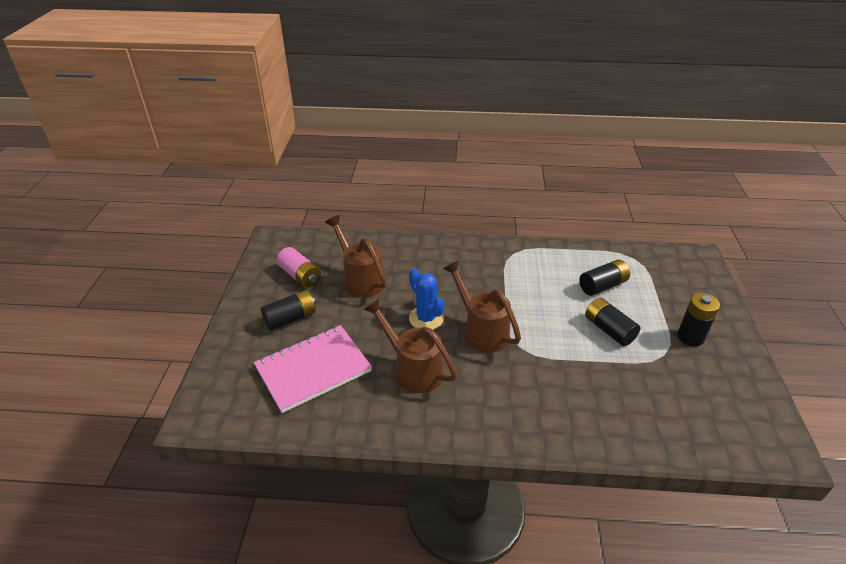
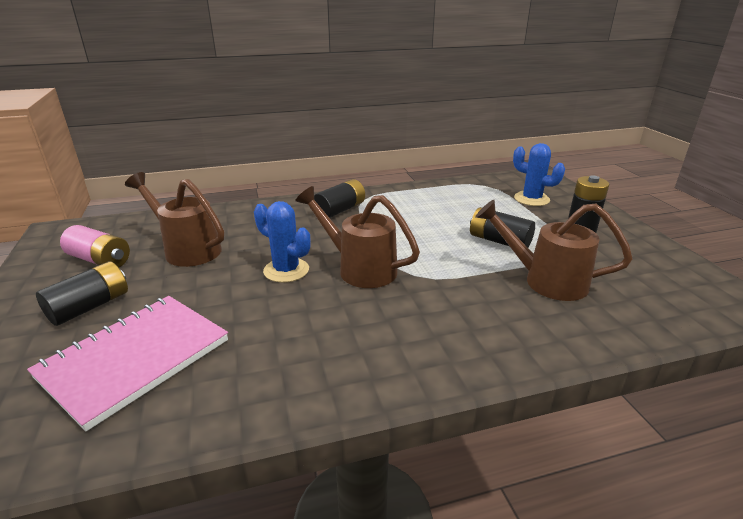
camera: 20 degrees left, 10 degrees down
brown watering can [363,299,457,393] -> brown watering can moved to [475,200,633,301]
black battery [579,259,630,296] -> black battery moved to [314,179,365,218]
none -> blue cactus [513,143,565,206]

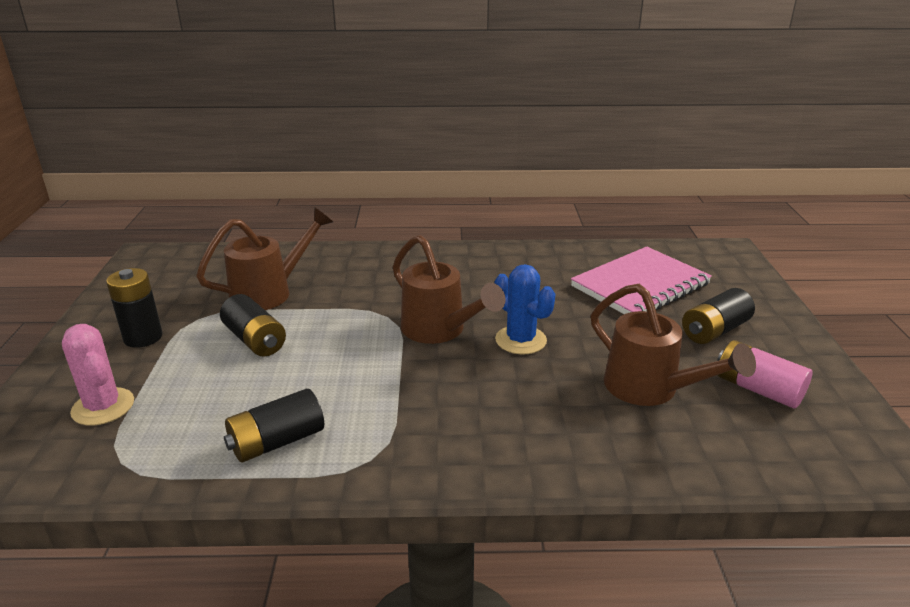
camera: 165 degrees left, 0 degrees up
black battery [314,179,365,218] -> black battery moved to [224,389,324,462]
brown watering can [475,200,633,301] -> brown watering can turned 75 degrees counterclockwise [196,207,333,310]
blue cactus [513,143,565,206] -> pink cactus [62,324,134,426]

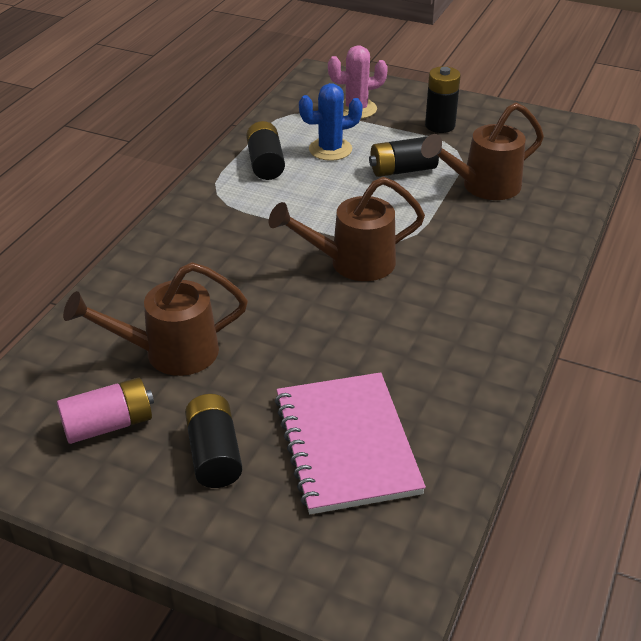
camera: 115 degrees right, 10 degrees up
brown watering can [196,207,333,310] -> brown watering can turned 75 degrees clockwise [421,102,544,200]
blue cactus [494,264,555,354] -> blue cactus moved to [299,83,363,161]

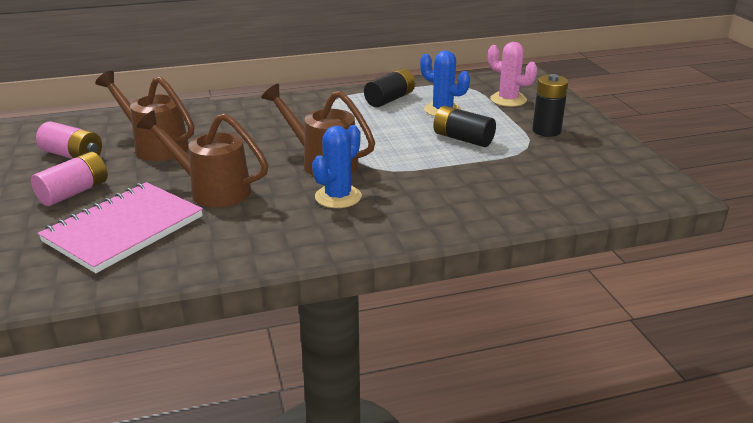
camera: 50 degrees right, 10 degrees down
black battery [185,394,242,488] -> pink battery [31,152,108,206]
brown watering can [421,102,544,200] -> brown watering can moved to [136,110,268,208]
none -> blue cactus [312,125,362,208]

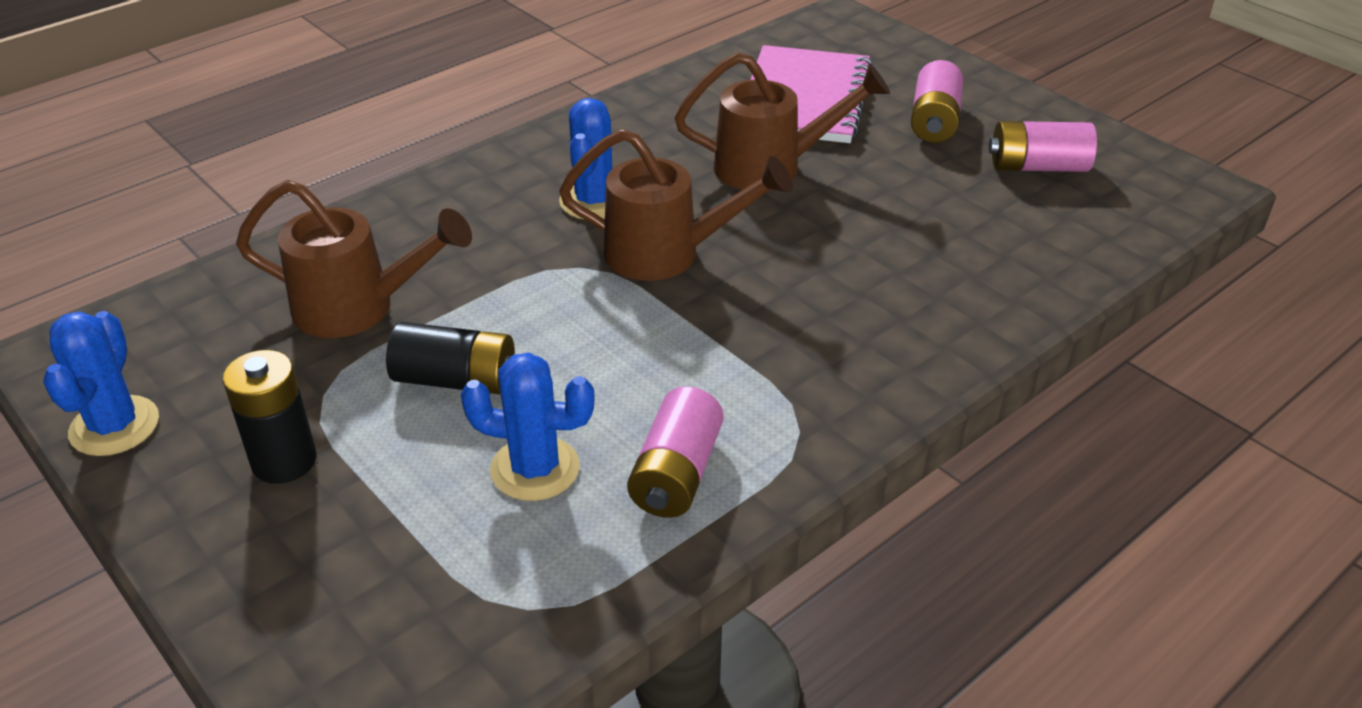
camera: 155 degrees right, 10 degrees up
brown watering can [95,71,194,161] -> brown watering can moved to [236,180,472,338]
black battery [364,69,415,107] -> pink battery [627,387,724,518]
pink cactus [488,42,538,107] -> none
none -> blue cactus [43,311,159,456]

